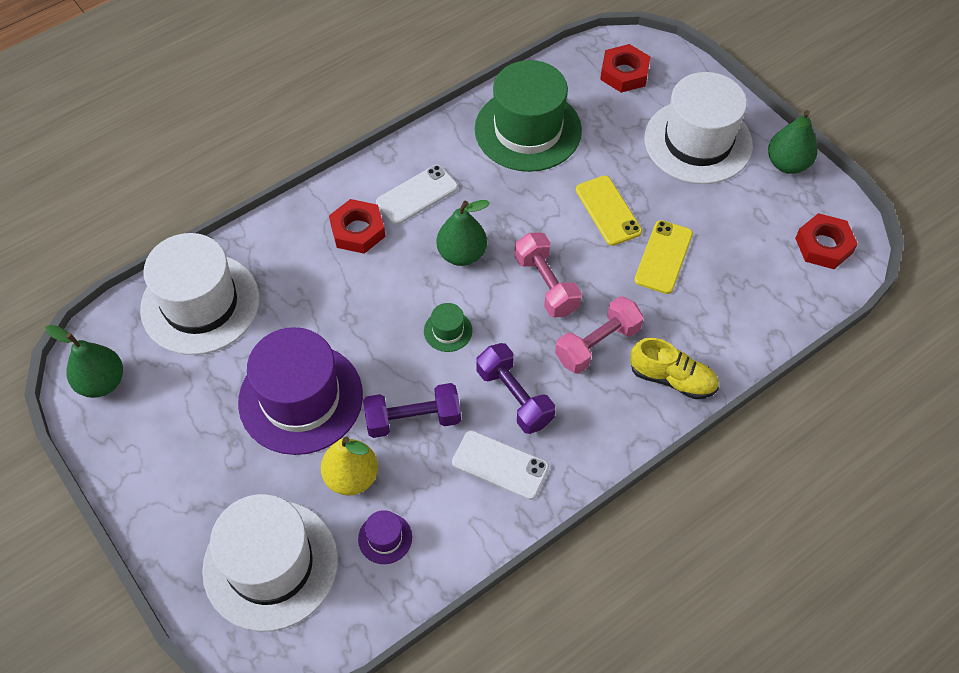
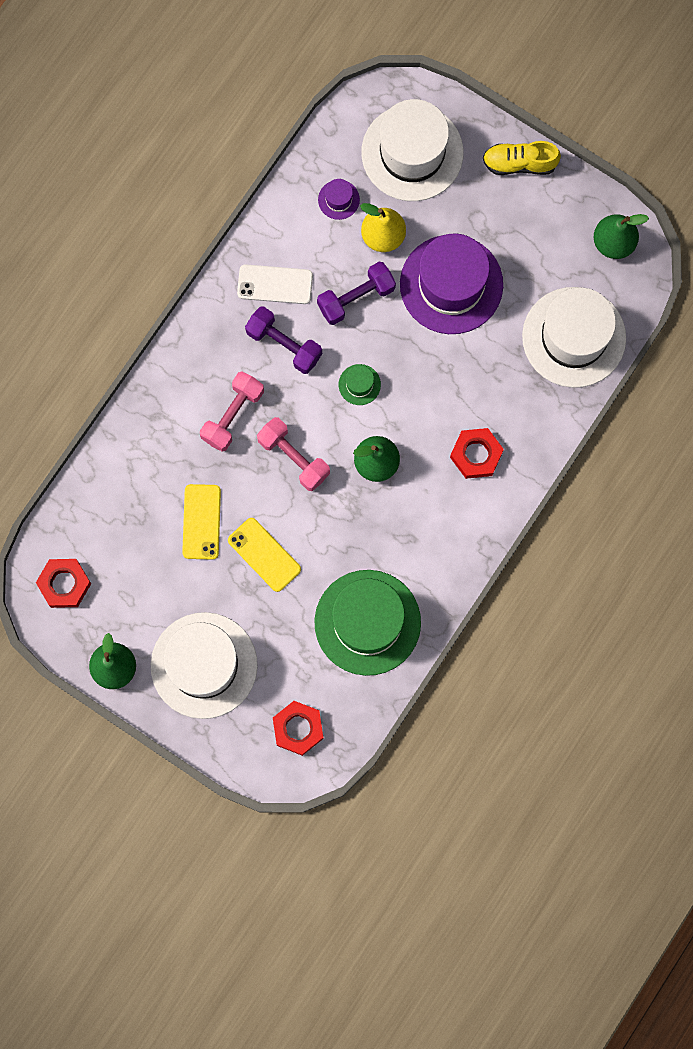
camera: 160 degrees right, 20 degrees up
white phone [376,165,458,225] -> none
yellow shoe [630,338,719,399] -> yellow shoe moved to [483,141,561,175]

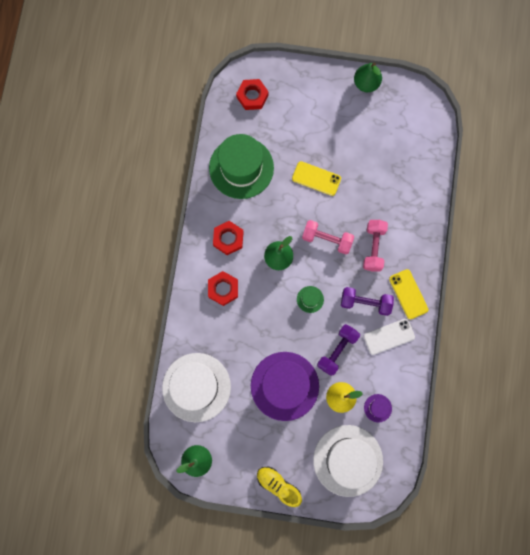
camera: 155 degrees right, 0 degrees up
red nut [36,559,91,608] -> red nut moved to [213,221,243,255]
white hat [151,612,258,719] -> none
yellow phone [182,484,221,560] -> yellow phone moved to [389,269,428,320]
yellow shoe [483,141,561,175] -> yellow shoe turned 120 degrees counterclockwise [257,467,302,507]

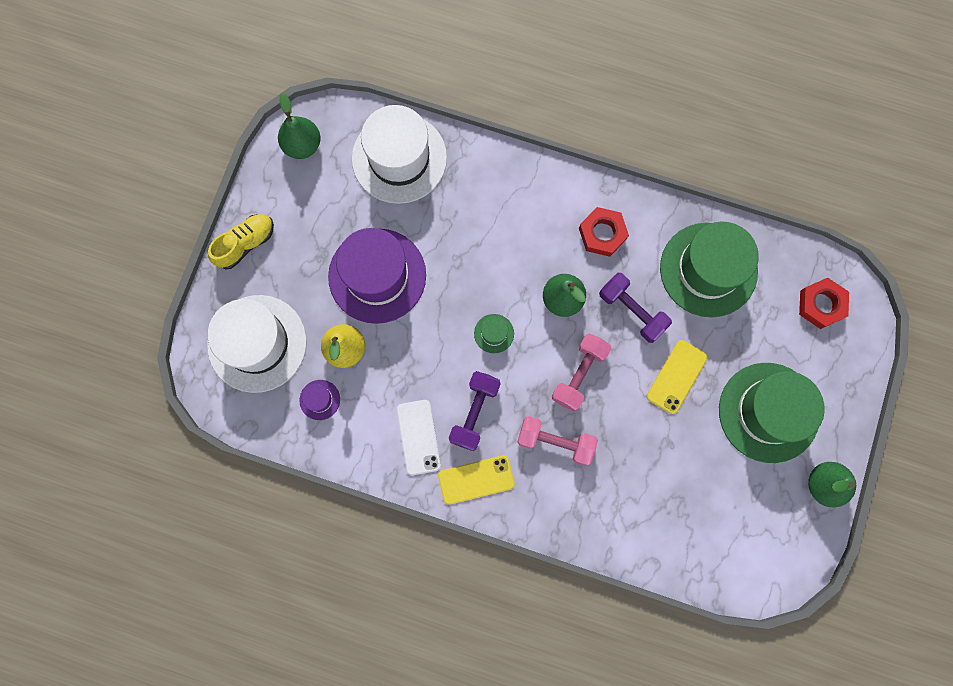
camera: 100 degrees right, 0 degrees up
red nut [208,271,238,306] -> none
purple dumbbell [317,324,360,376] -> purple dumbbell moved to [599,273,672,343]
none -> green hat [719,363,825,463]

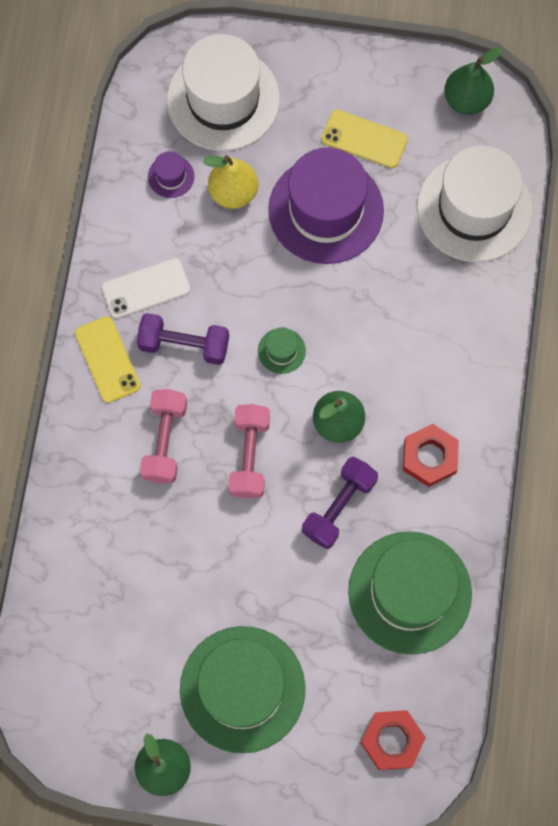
camera: 80 degrees right, 5 degrees down
yellow shoe [208,214,274,269] -> none
pink dumbbell [552,334,611,411] -> pink dumbbell turned 75 degrees clockwise [228,404,270,499]
yellow phone [647,340,708,414] -> yellow phone moved to [322,110,408,168]

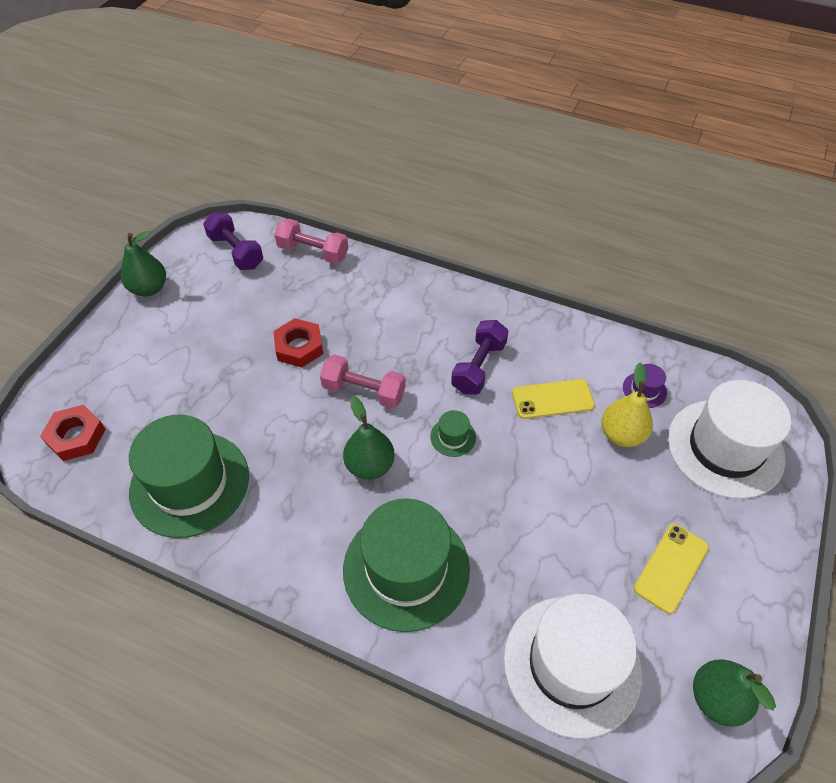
camera: 105 degrees right, 20 degrees down
yellow phone [75,316,140,403] -> yellow phone moved to [512,379,595,419]
white phone [102,258,190,319] -> none
pink dumbbell [140,389,187,483] -> pink dumbbell moved to [274,219,348,264]
green hat [180,626,305,753] -> green hat moved to [343,498,470,632]
purple hat [268,147,384,264] -> none
purple dumbbell [302,457,378,549] -> purple dumbbell moved to [203,212,263,270]
red nut [403,424,459,487] -> red nut moved to [273,318,323,368]

